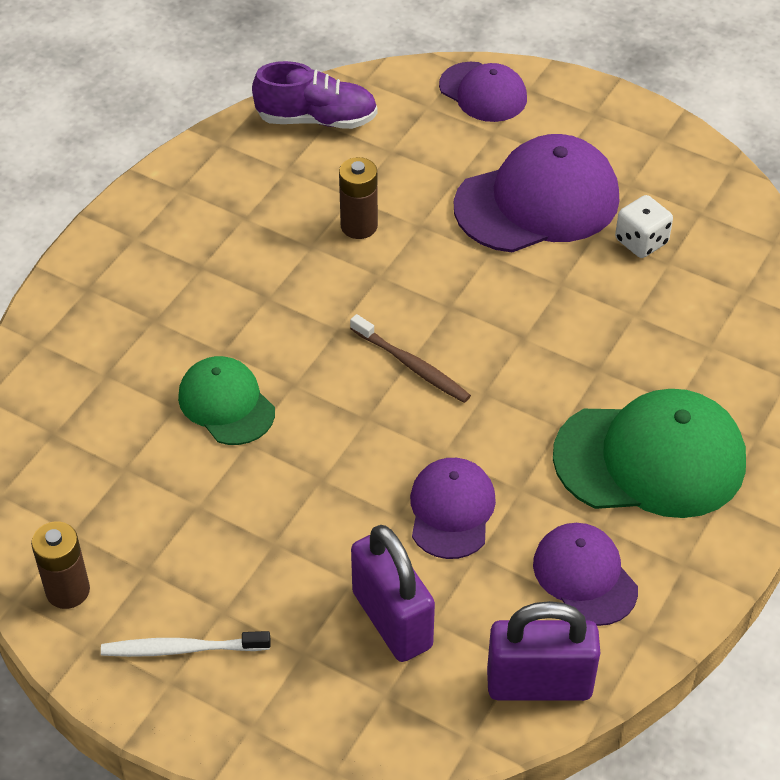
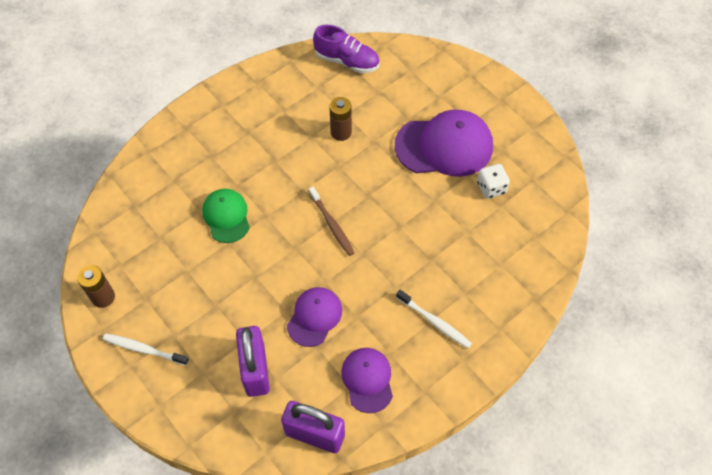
camera: 20 degrees right, 10 degrees up
purple cap [439,62,527,122] -> none
green cap [553,389,746,518] -> white toothbrush [396,290,472,349]

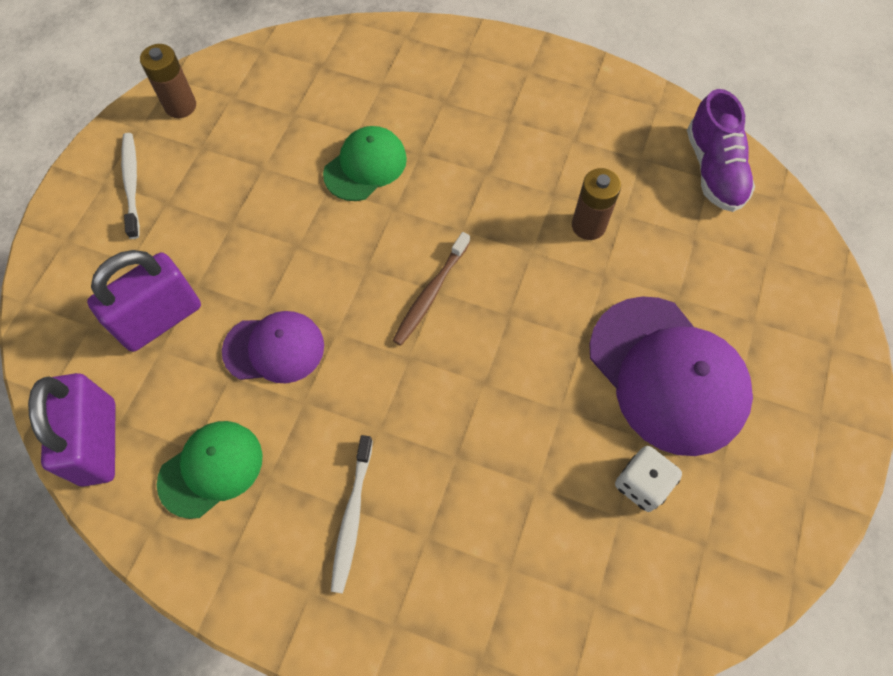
camera: 60 degrees right, 5 degrees up
purple cap [341,348,393,413] -> green cap [157,421,263,519]

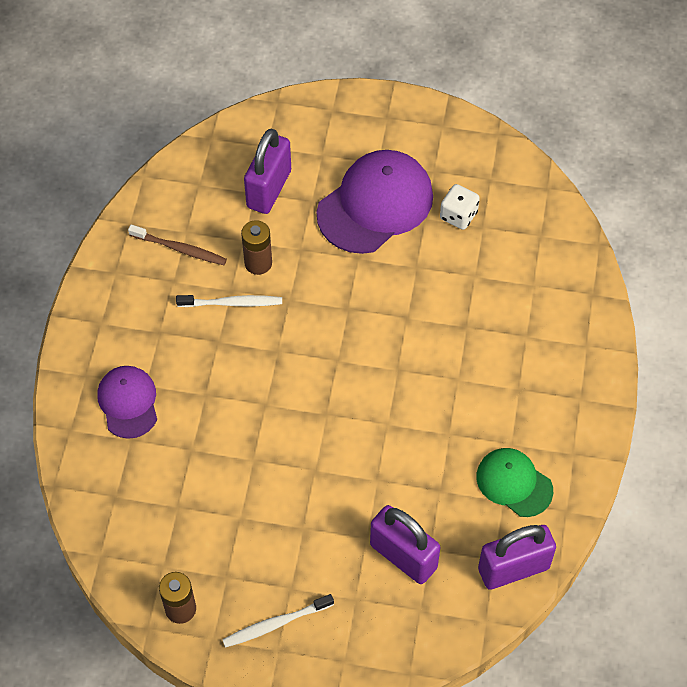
camera: 100 degrees left, 5 degrees down
purple cap [222,311,324,383] -> purple cap moved to [97,366,157,439]
green cap [323,126,407,201] -> none
white toothbrush [331,435,373,594] -> white toothbrush moved to [176,295,282,307]
brown toothbrush [392,232,470,346] -> brown toothbrush moved to [128,225,227,265]
purple shoe [687,89,755,212] -> none
none -> purple padlock [244,129,291,214]

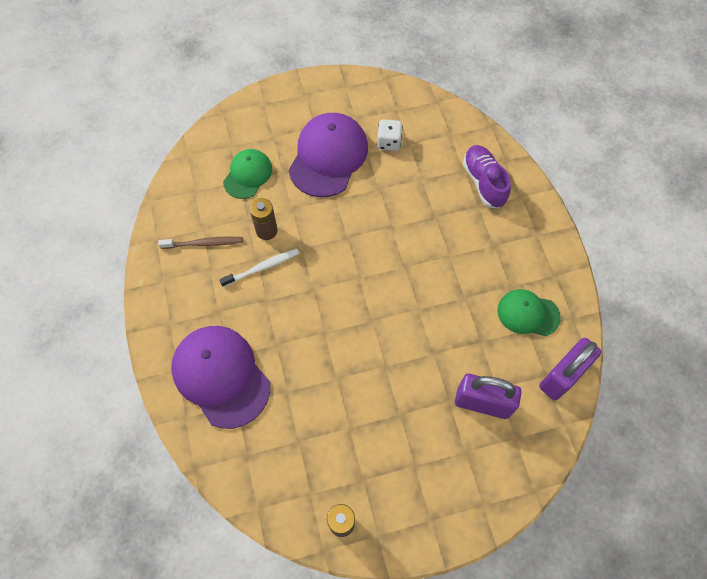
camera: 25 degrees left, 5 degrees up
purple cap [97,366,157,439] -> purple cap [171,326,270,429], size x1.71
white toothbrush [222,594,334,648] -> none
purple padlock [244,129,291,214] -> green cap [223,149,272,199]
none -> purple shoe [463,145,511,209]

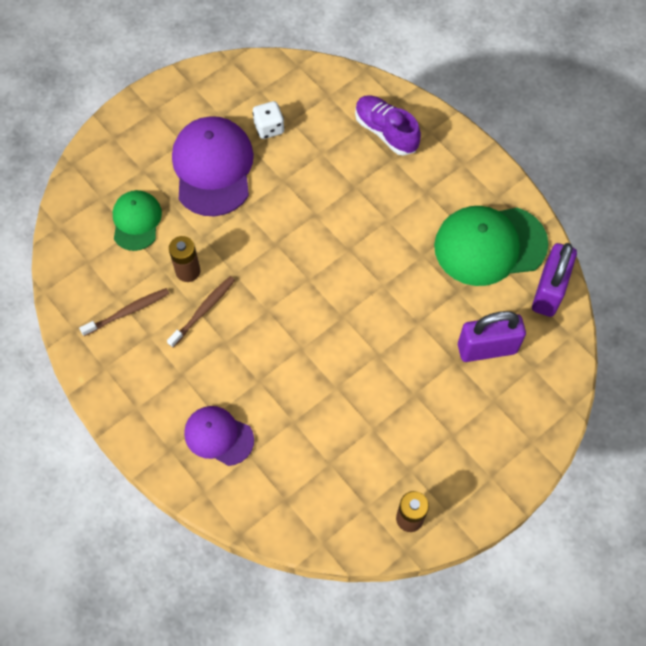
camera: 25 degrees left, 0 degrees up
purple cap [171,326,270,429] -> purple cap [184,406,254,466], size x0.58
white toothbrush [219,249,300,287] -> brown toothbrush [167,276,235,347]
green cap [498,289,561,336] -> green cap [434,206,549,286], size x1.71

